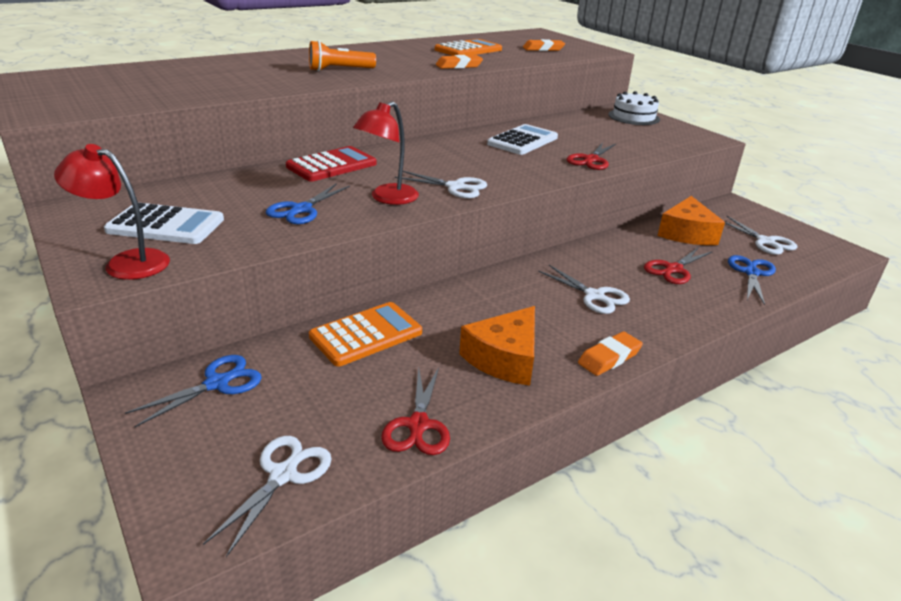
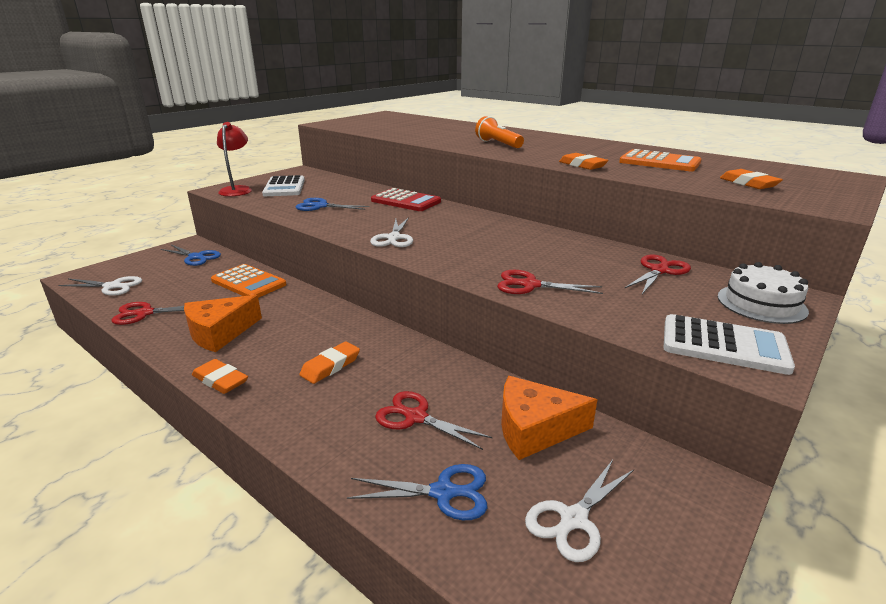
camera: 75 degrees right, 5 degrees down
red lamp [353,101,419,205] -> none
orange cheese [459,306,535,386] -> orange cheese turned 60 degrees counterclockwise [184,295,262,352]
white calculator [487,124,558,155] -> white calculator moved to [664,314,795,375]
white scissors [538,265,630,314] -> orange eraser [299,342,360,384]
none -> red scissors [625,254,691,294]

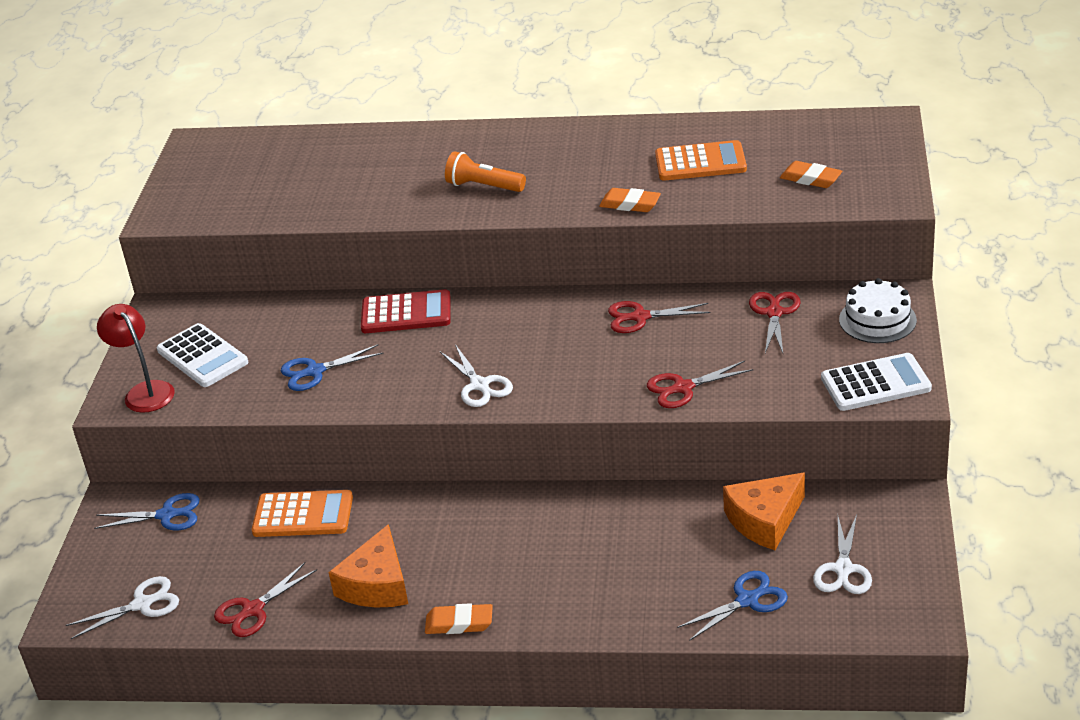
camera: 30 degrees left, 10 degrees up
orange eraser [299,342,360,384] -> none
red scissors [375,391,493,450] -> red scissors moved to [608,301,711,333]

